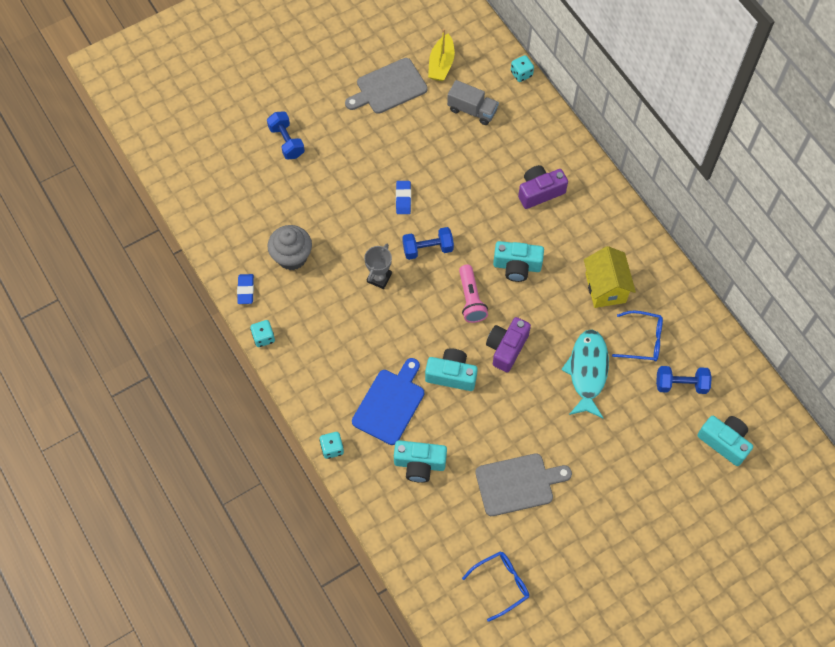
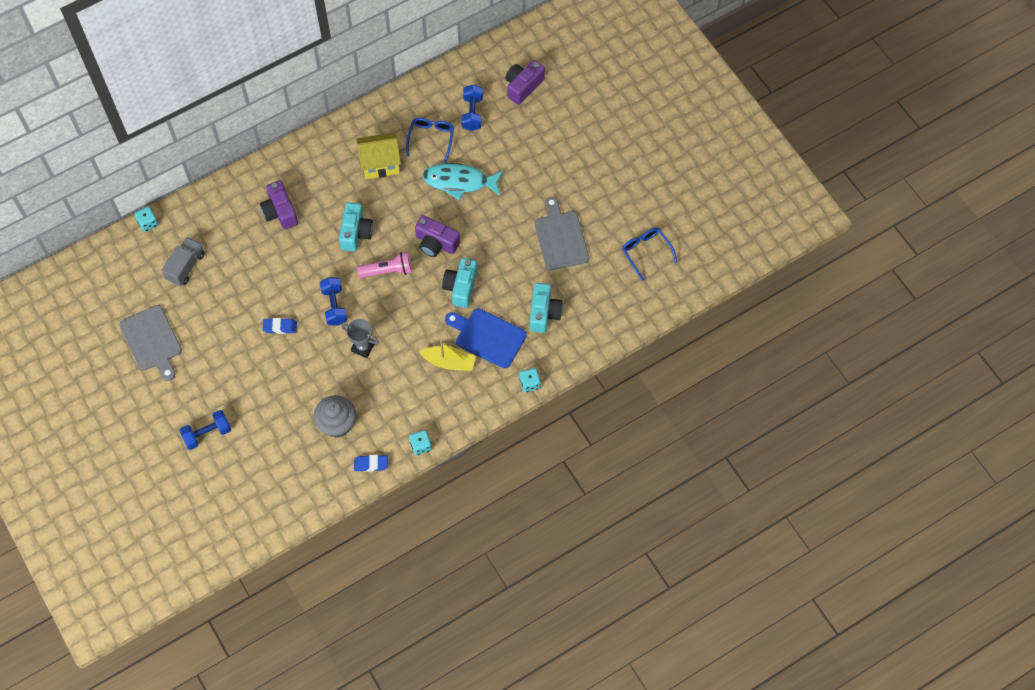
camera: 90 degrees left, 0 degrees up
yellow boat [428,29,455,81] -> yellow boat moved to [419,340,476,371]
turquoise camera [697,416,753,466] -> purple camera [505,60,545,105]

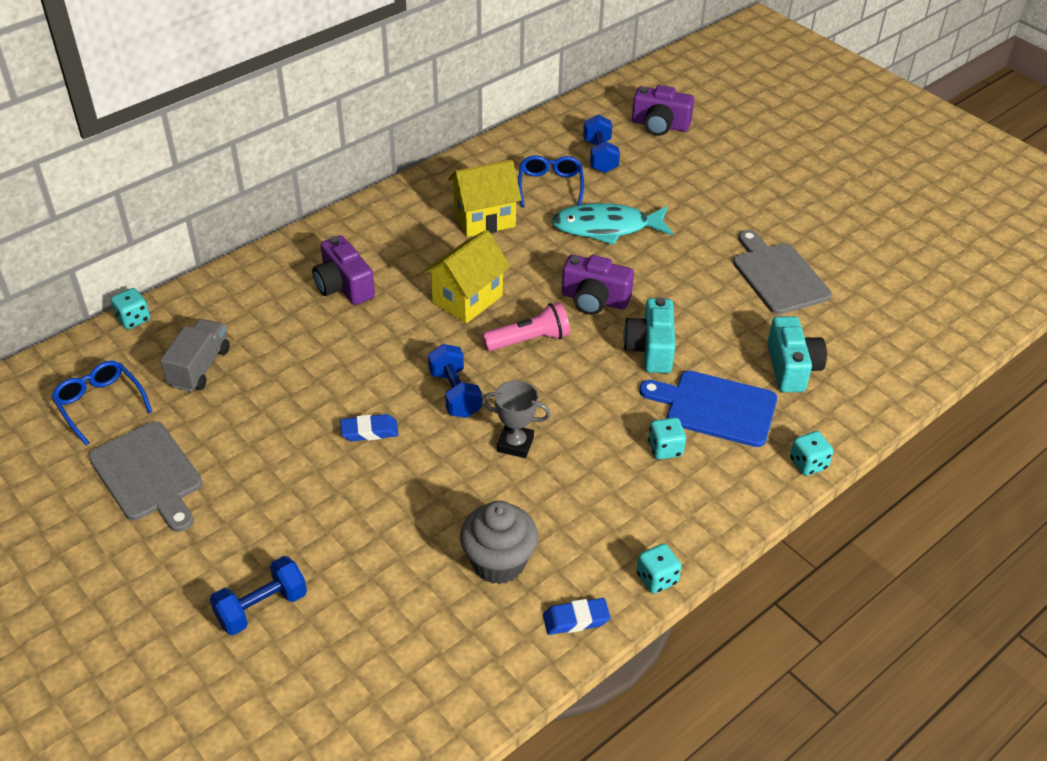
camera: 10 degrees left, 20 degrees down
turquoise camera [339,202,373,251] -> yellow house [423,230,510,324]
yellow boat [419,340,476,371] -> turquoise dice [648,417,686,460]
purple camera [505,60,545,105] -> purple camera turned 105 degrees counterclockwise [632,85,694,136]
blue glasses [622,228,677,281] -> blue glasses moved to [51,361,152,445]

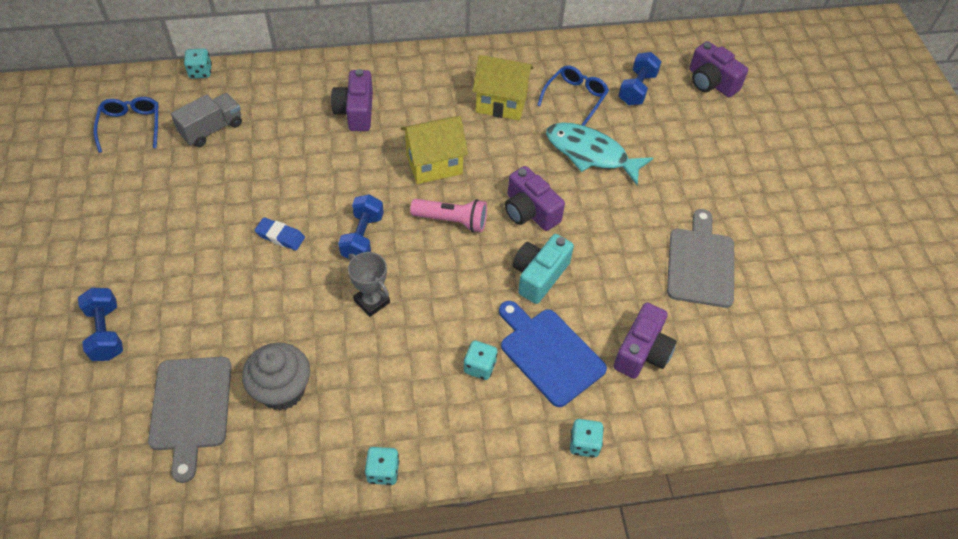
camera: 30 degrees right, 10 degrees up
grey cutting board [88,421,202,532] -> grey cutting board moved to [148,357,232,483]
blue dumbbell [210,556,307,635] -> blue dumbbell turned 75 degrees clockwise [78,288,123,361]
blue eraser [543,598,610,635] -> none
turquoise camera [767,316,827,392] -> purple camera [614,303,677,379]

